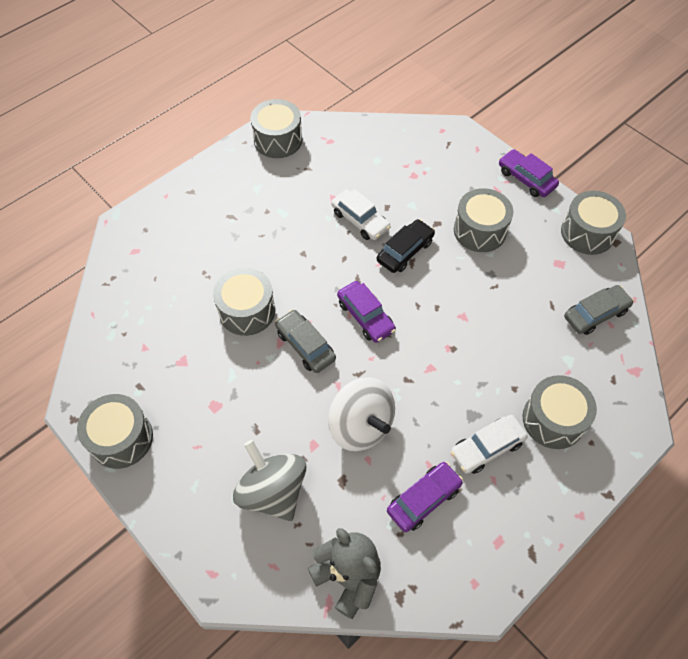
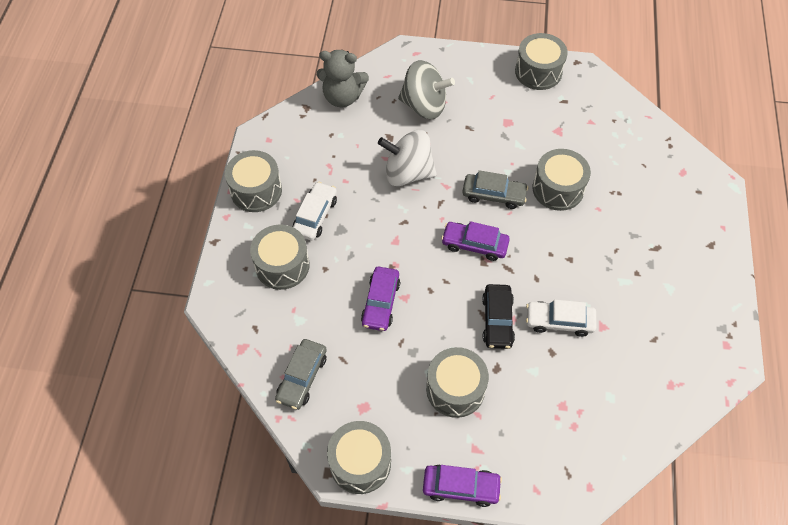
camera: 140 degrees right, 0 degrees up
grey drum [250,99,302,158] -> grey drum moved to [225,150,282,212]
purple car [387,462,463,532] -> purple car moved to [361,267,400,331]

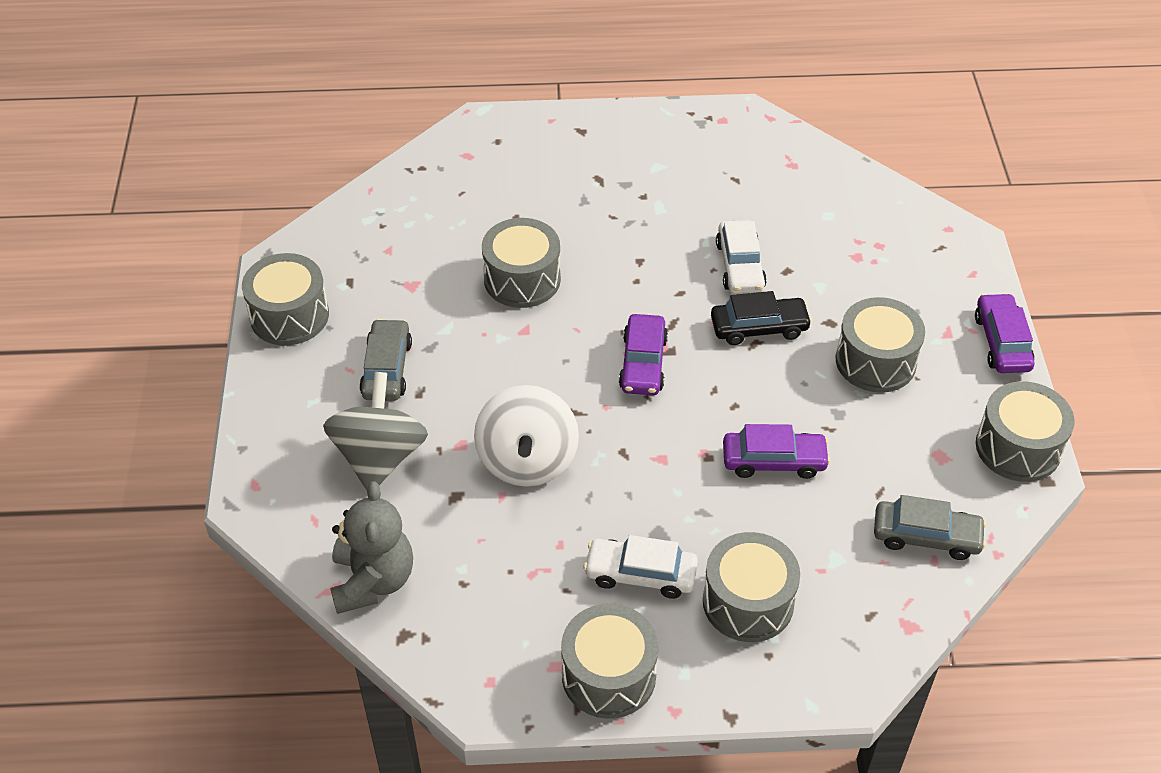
camera: 100 degrees left, 10 degrees down
grey car [463,170,528,209] -> grey car moved to [359,319,412,401]

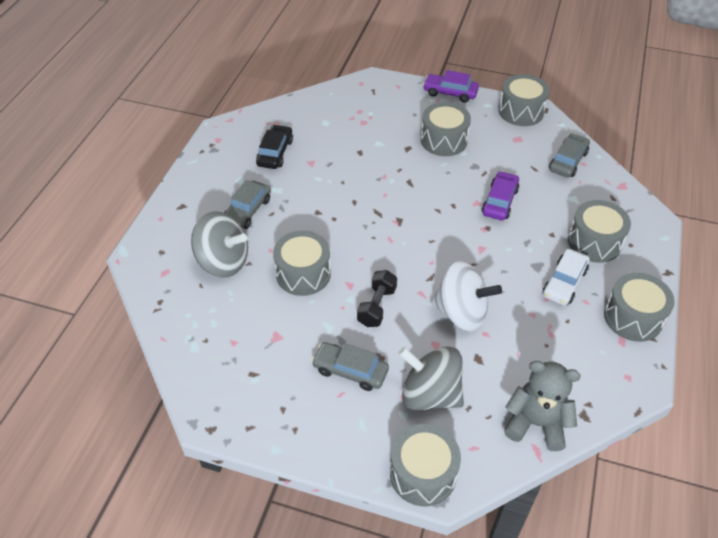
camera: 70 degrees left, 0 degrees up
grey drum [242,253,329,346] -> grey drum moved to [390,424,461,506]
purple car [619,314,668,395] -> none
black car [711,291,812,345] -> black car moved to [256,124,293,169]
white car [716,220,767,294] -> none
none -> grey spinning top [191,212,248,277]
none -> grey car [224,180,271,229]
none -> black dumbbell [357,270,397,327]

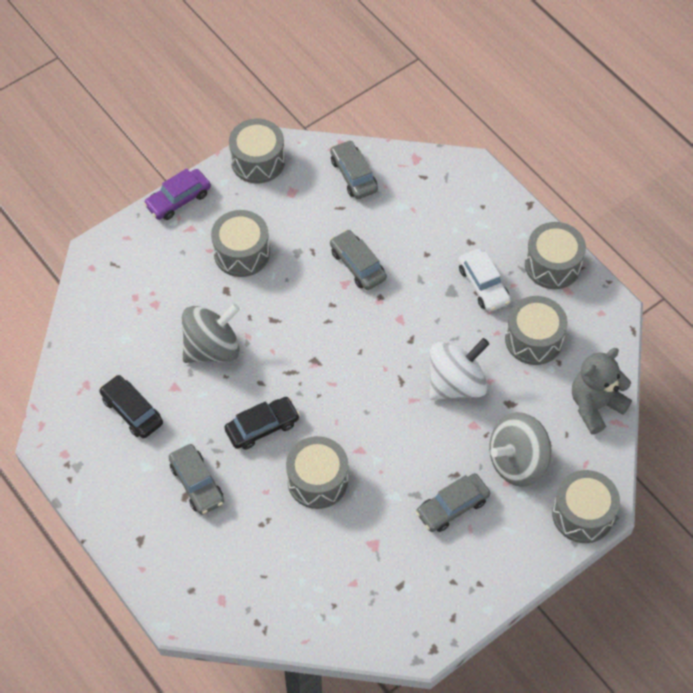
camera: 55 degrees left, 10 degrees up
grey spinning top [191,212,248,277] -> grey spinning top moved to [182,303,240,363]
black dumbbell [357,270,397,327] -> none
purple car [482,171,519,221] -> grey car [330,229,387,290]
grey drum [568,200,631,263] -> grey drum moved to [505,296,568,365]
none -> black car [224,397,300,450]

